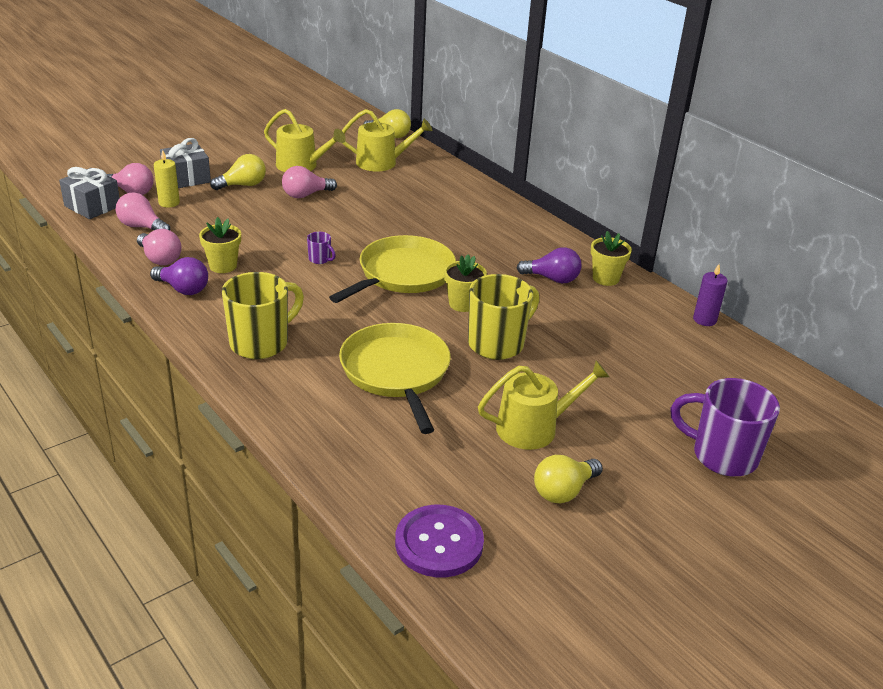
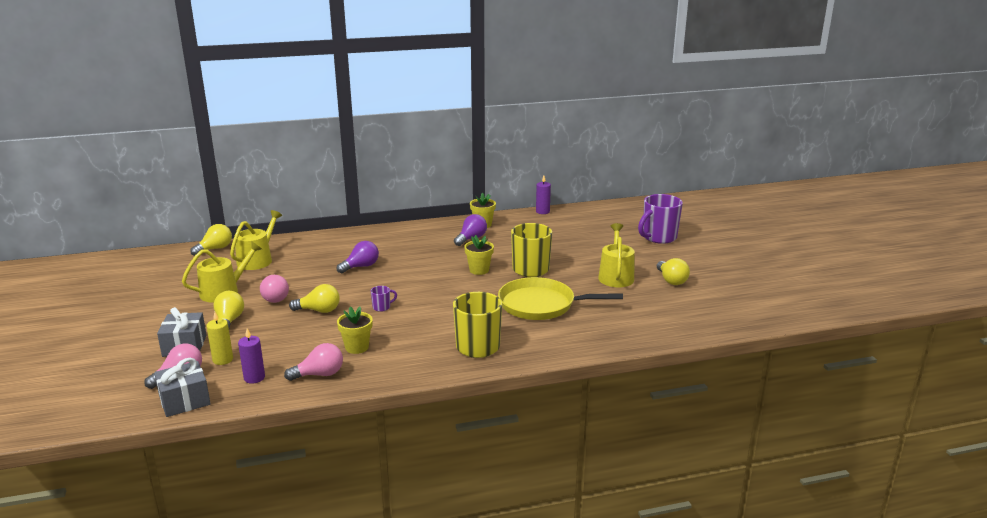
camera: 65 degrees left, 10 degrees down
pink light bulb [116,192,170,230] -> purple candle [238,329,265,384]
purple light bulb [150,257,208,295] -> purple light bulb moved to [336,241,379,274]
yellow pan [329,235,456,303] -> none
purple button [395,505,484,577] -> none
none -> yellow light bulb [289,284,340,313]

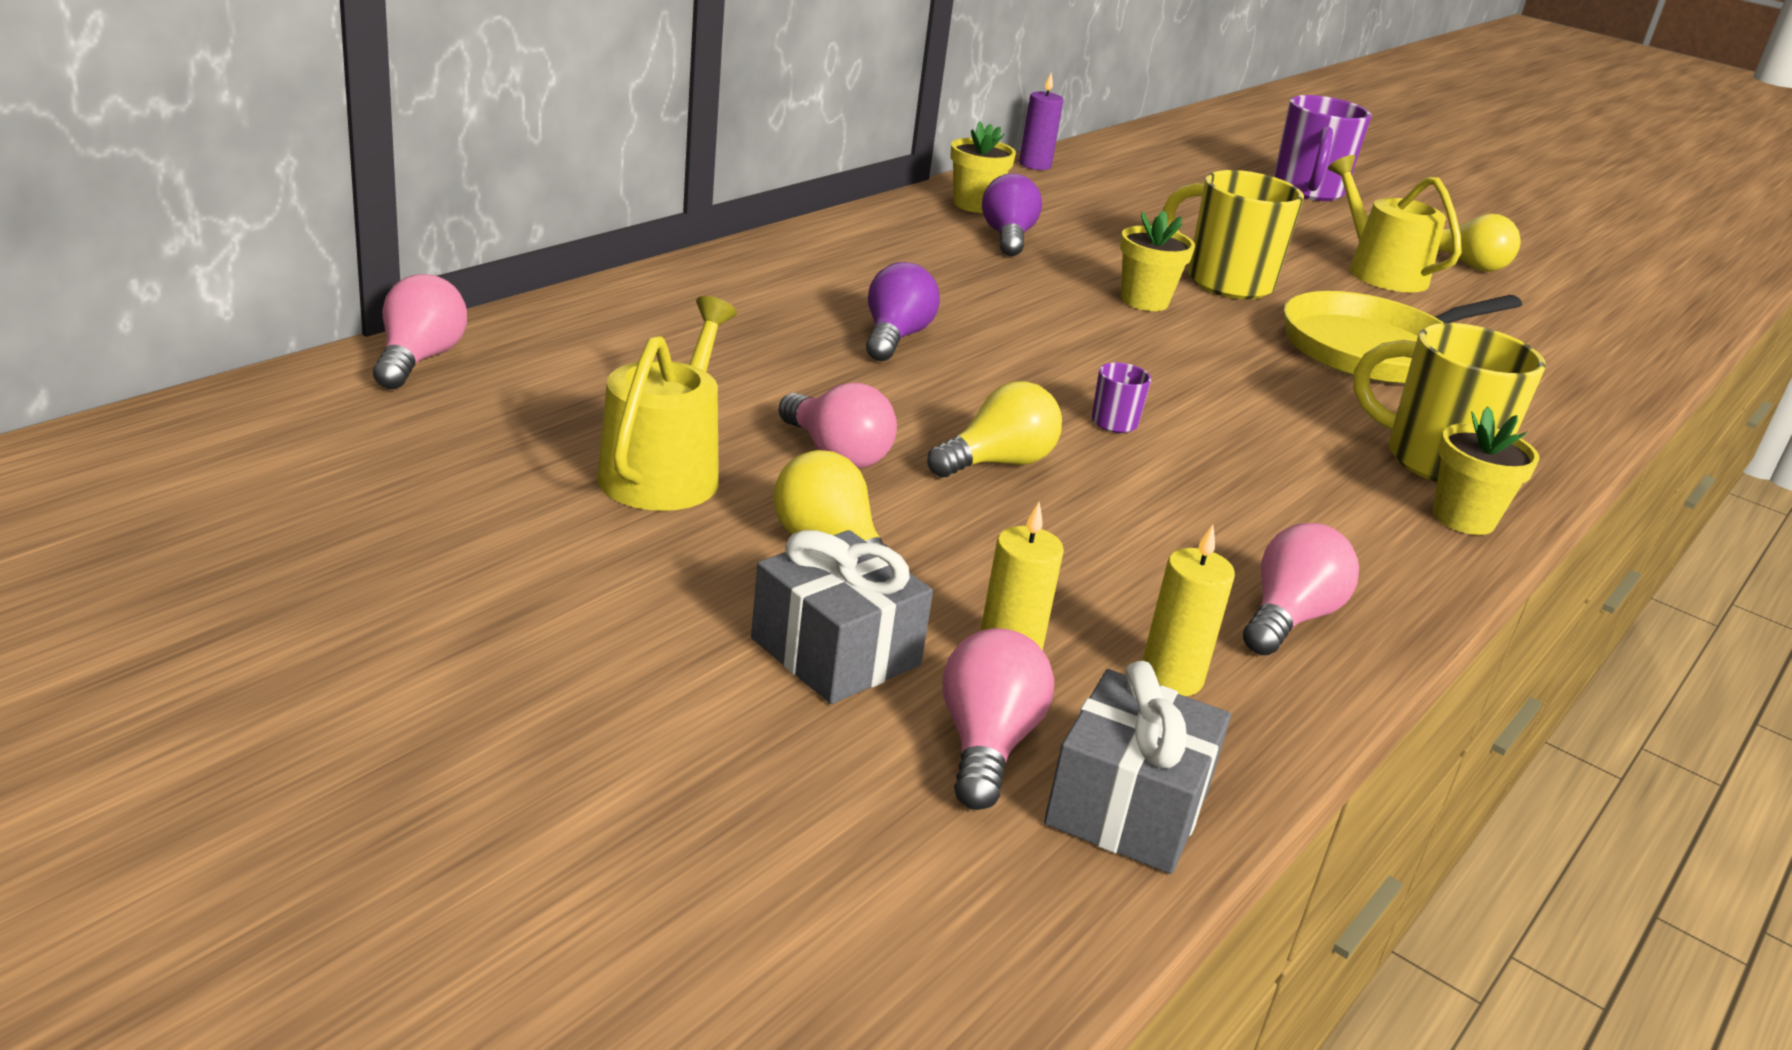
camera: 40 degrees left, 5 degrees up
yellow light bulb [190,224,232,256] -> pink light bulb [373,274,467,389]
yellow watering can [230,210,282,270] -> none
purple candle [238,329,265,384] -> yellow candle [1142,524,1235,696]
yellow flower pot [337,306,373,354] -> yellow flower pot moved to [1433,407,1540,535]

